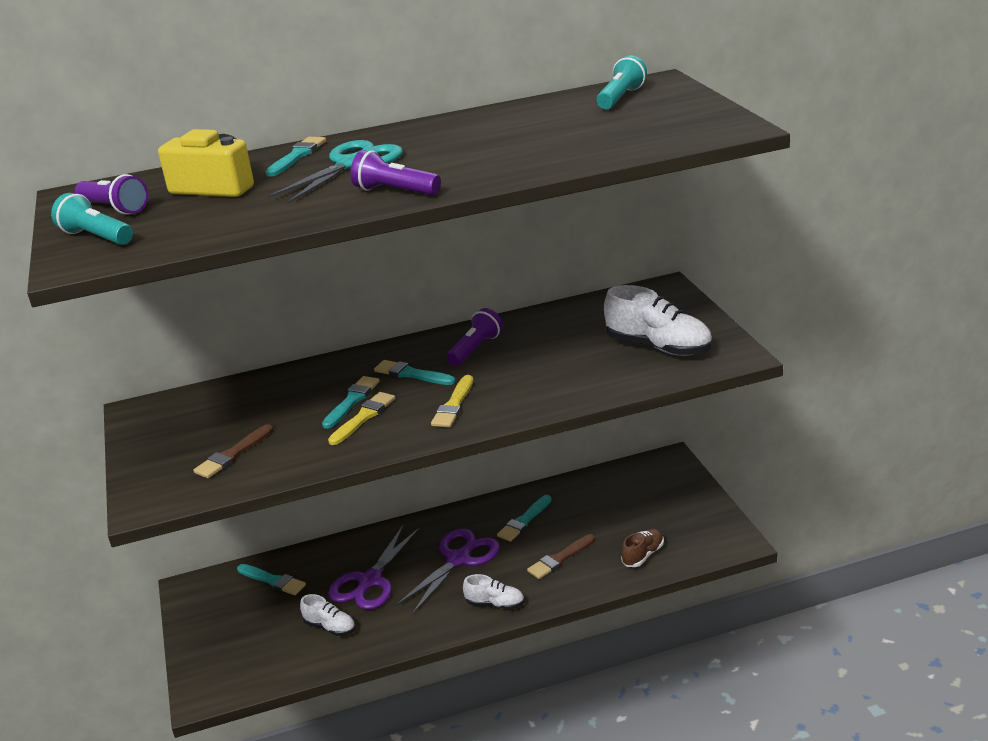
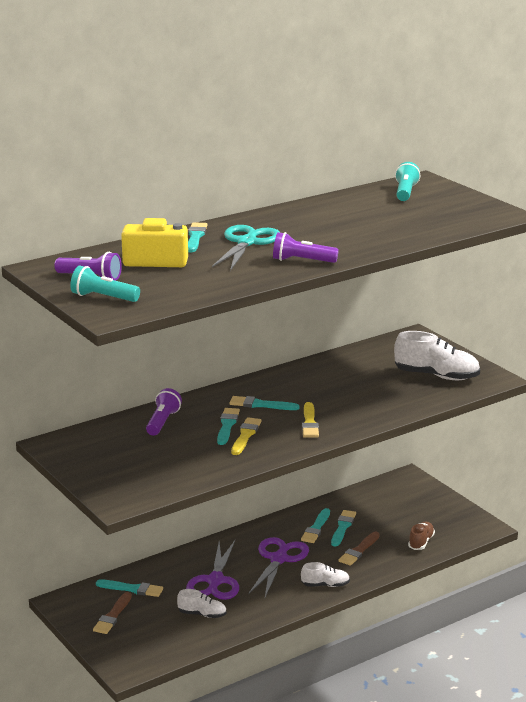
camera: 20 degrees left, 5 degrees down
brown brush [193,424,273,478] -> brown brush moved to [93,592,132,634]
purple flashlight [447,308,503,366] -> purple flashlight moved to [146,388,182,436]
none -> turquoise brush [331,510,356,547]

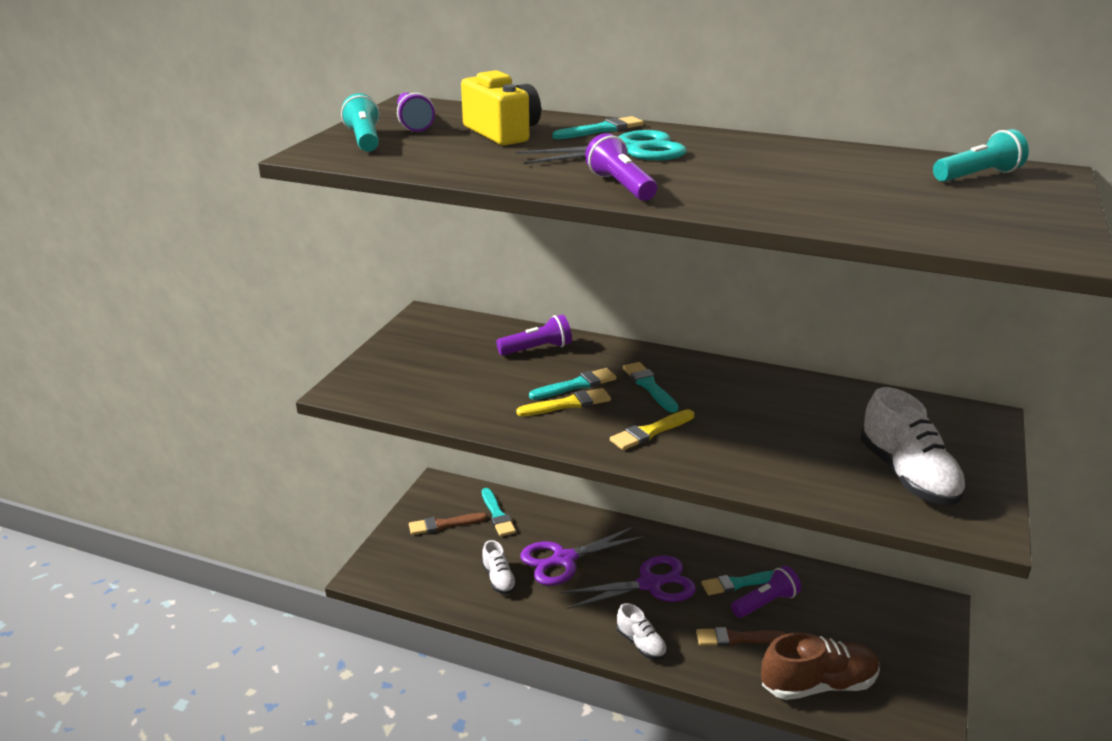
camera: 55 degrees right, 5 degrees up
turquoise brush [331,510,356,547] -> purple flashlight [731,566,801,618]
brown shoe [408,522,435,550] -> brown shoe [761,632,880,700], size x1.81

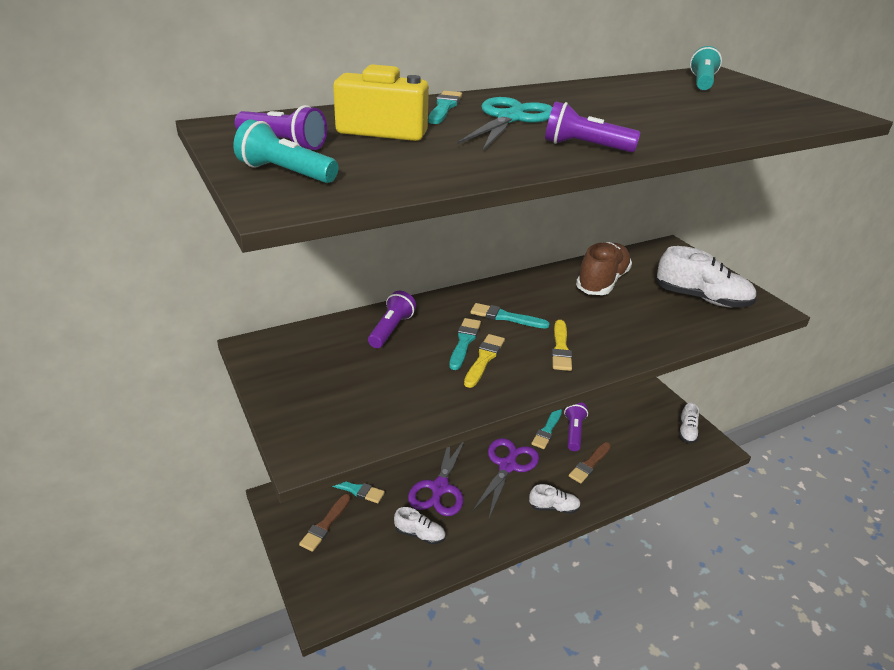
camera: 50 degrees left, 5 degrees up
brown shoe [761,632,880,700] -> brown shoe moved to [576,242,632,295]
none -> white shoe [679,403,699,443]

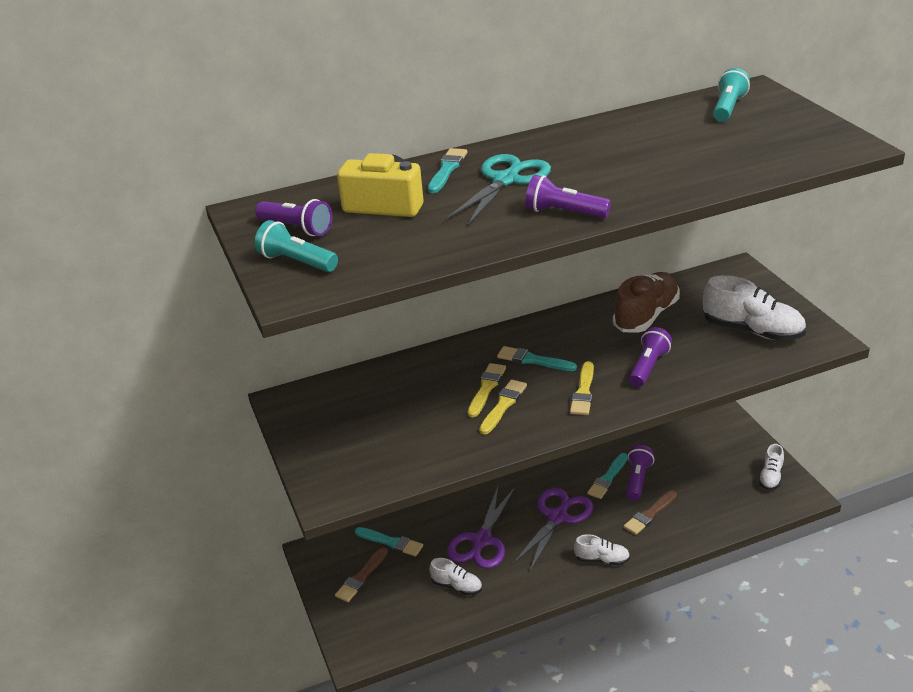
camera: 10 degrees right, 0 degrees up
purple flashlight [368,291,416,348] -> purple flashlight moved to [629,327,672,387]
turquoise brush [449,318,481,370] -> yellow brush [468,363,506,417]

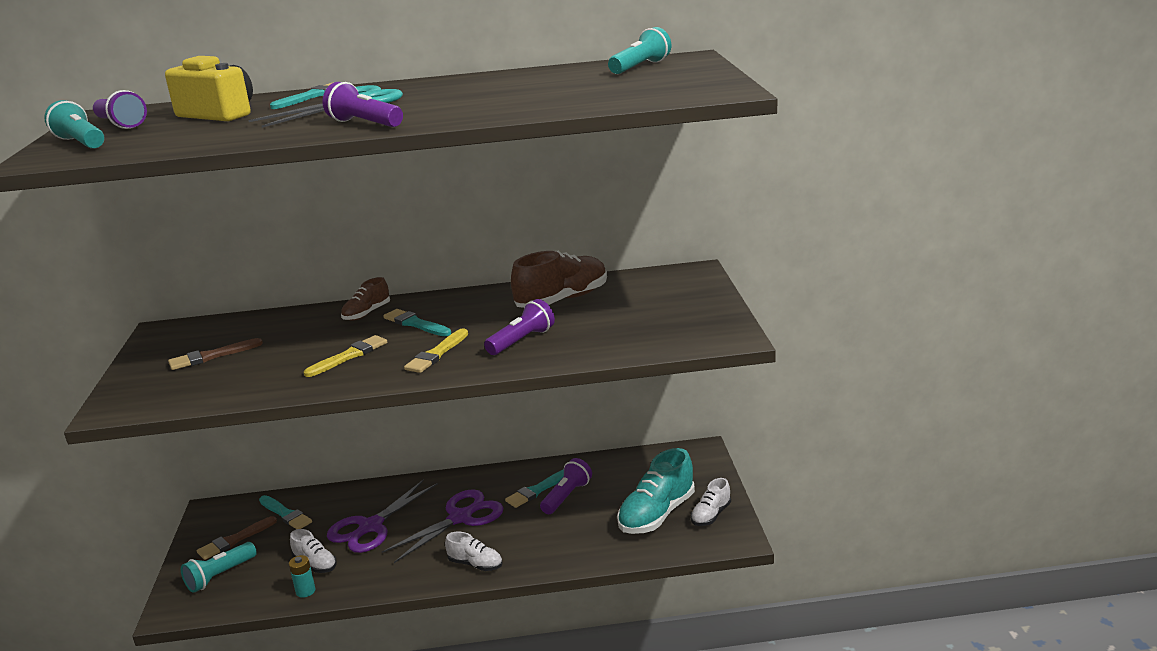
camera: 15 degrees right, 10 degrees down
yellow brush [468,363,506,417] -> none
brown brush [624,490,677,535] -> brown brush moved to [168,338,263,370]
white shoe [703,275,806,341] -> none
none -> turquoise flashlight [181,542,257,593]
none -> turquoise battery [289,555,316,598]
none -> brown shoe [341,277,390,321]
none -> turquoise shoe [617,448,695,534]

